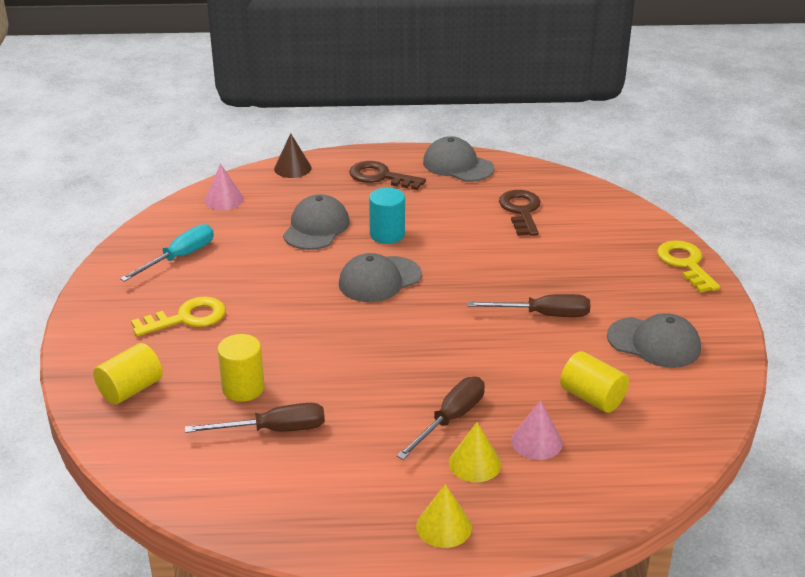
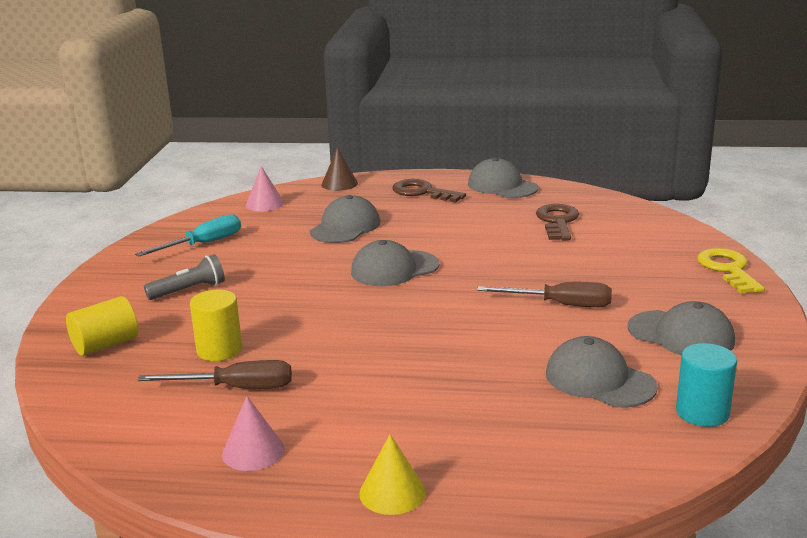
camera: 10 degrees right, 10 degrees down
yellow key [131,297,226,336] -> grey flashlight [144,254,225,300]
turquoise cylinder [369,188,405,244] -> turquoise cylinder moved to [676,343,737,427]
brown screwdriver [397,377,485,460] -> none
yellow cone [449,422,501,482] -> none
pink cone [511,400,563,460] -> pink cone moved to [222,396,285,471]
yellow cylinder [560,351,629,413] -> grey cap [546,336,658,408]

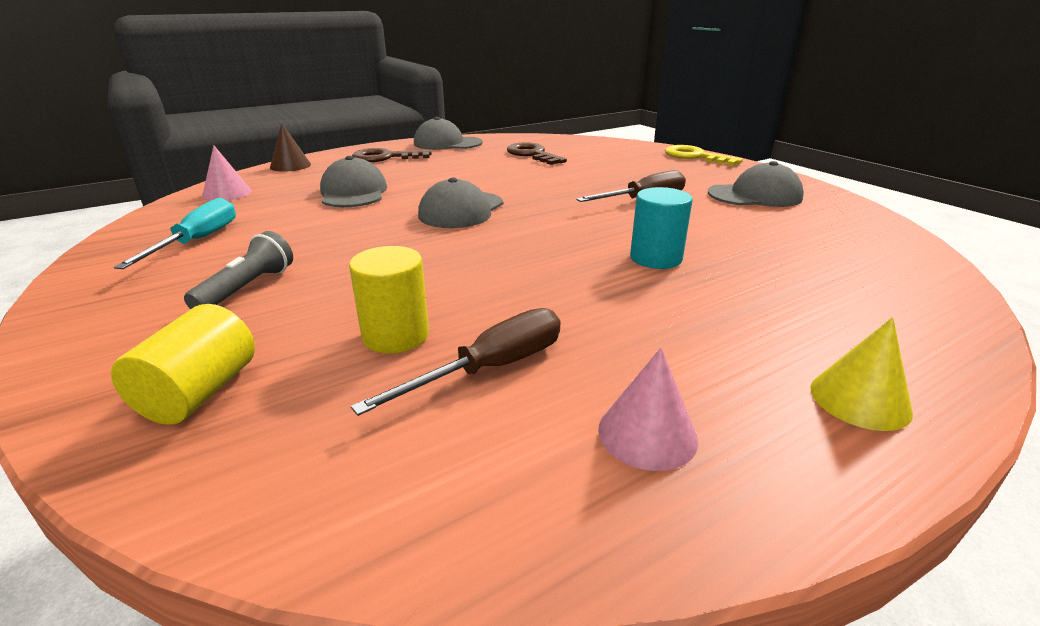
camera: 40 degrees left, 5 degrees up
grey cap [546,336,658,408] -> none
turquoise cylinder [676,343,737,427] -> turquoise cylinder moved to [630,187,693,269]

